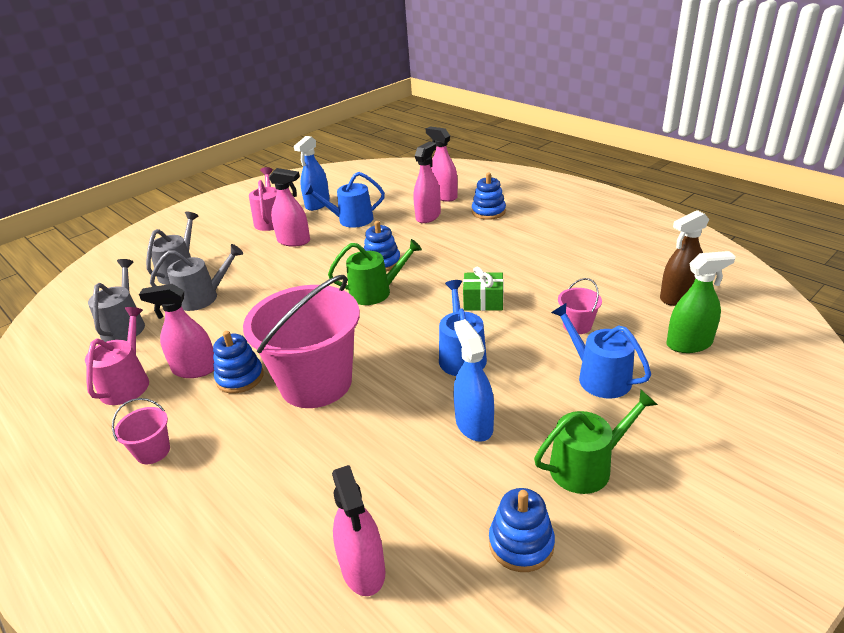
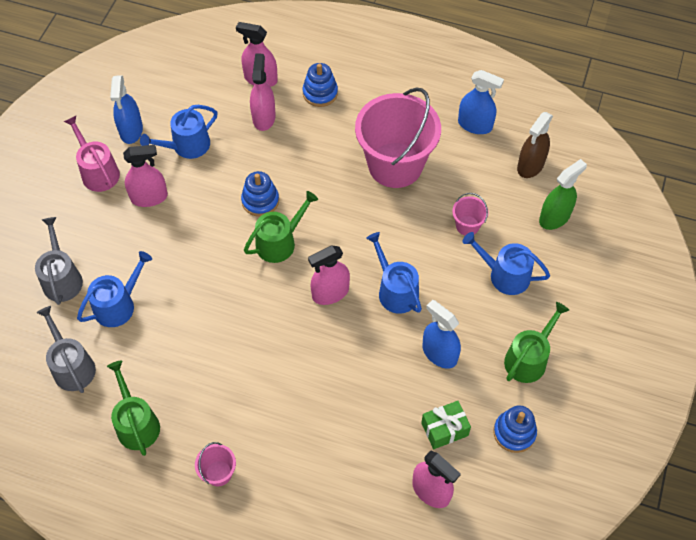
camera: 30 degrees left, 25 degrees up
pink watering can [85,307,149,405] -> green watering can [107,361,160,456]
pink spray bottle [139,284,214,378] -> pink spray bottle moved to [308,245,350,305]
grey watering can [150,244,243,311] -> blue watering can [77,251,152,327]
blue stacking toy [213,331,264,393] -> none
pink bucket [243,275,360,408] -> pink bucket moved to [355,87,441,188]
green gift [463,267,503,311] -> green gift moved to [421,401,471,449]
none -> blue spray bottle [458,70,504,134]

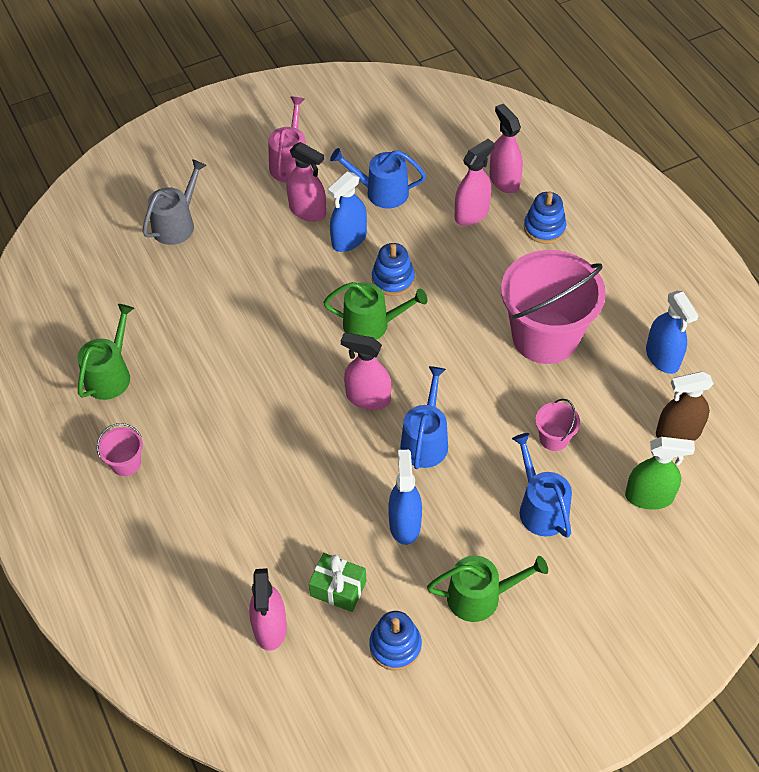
camera: 45 degrees right, 5 degrees down
grey watering can [37,306,96,393] -> none
blue watering can [77,251,152,327] -> none
blue spray bottle [110,76,143,144] -> blue spray bottle moved to [328,172,367,252]

